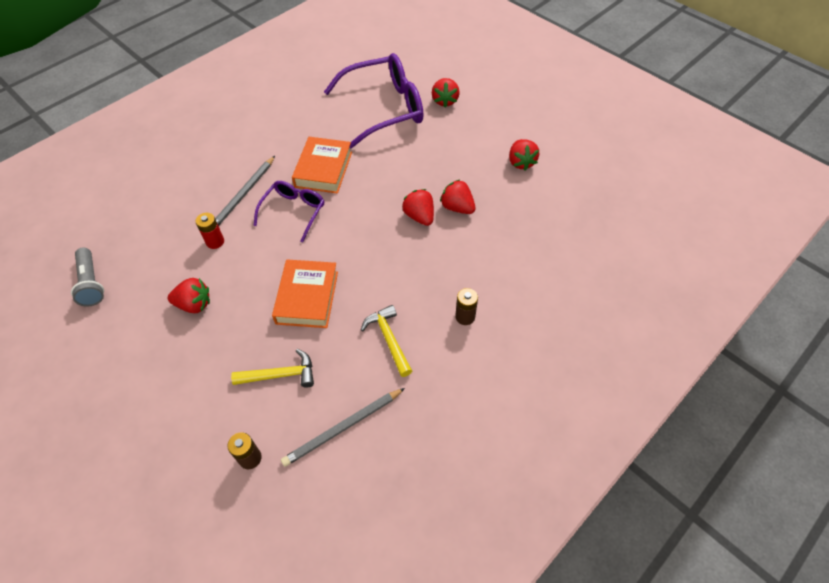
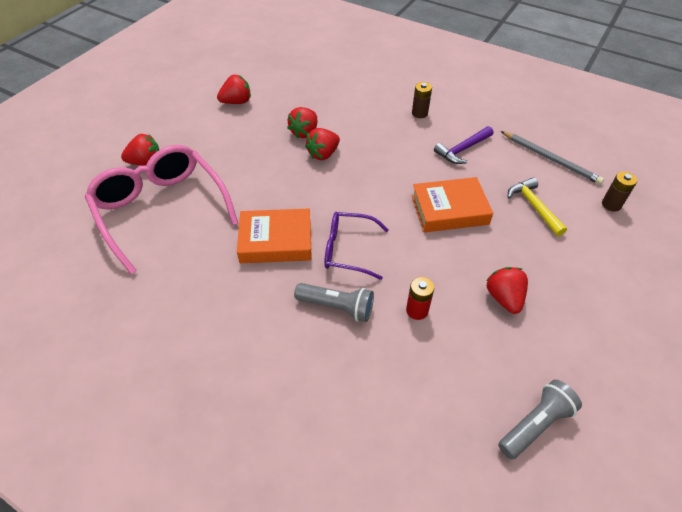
camera: 105 degrees left, 5 degrees down
grey pencil [215,156,275,226] -> grey flashlight [294,283,374,322]
purple glasses [324,53,424,148] -> pink glasses [85,145,239,274]
yellow hammer [361,305,412,377] -> purple hammer [434,126,493,164]

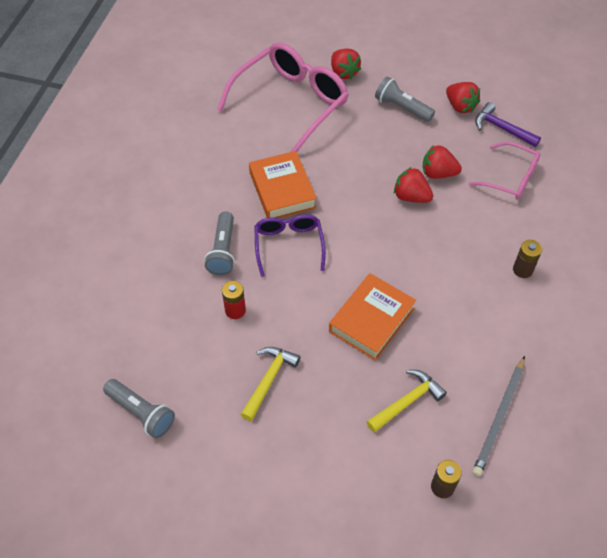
camera: 75 degrees right, 5 degrees up
orange book [411,177,493,232] -> orange book turned 60 degrees clockwise [329,273,416,361]
purple hammer [434,126,493,164] -> purple hammer moved to [475,102,541,147]
red strawberry [486,267,528,314] -> yellow hammer [241,347,301,421]
none -> grey flashlight [375,76,435,122]
none -> pink glasses [469,142,540,200]

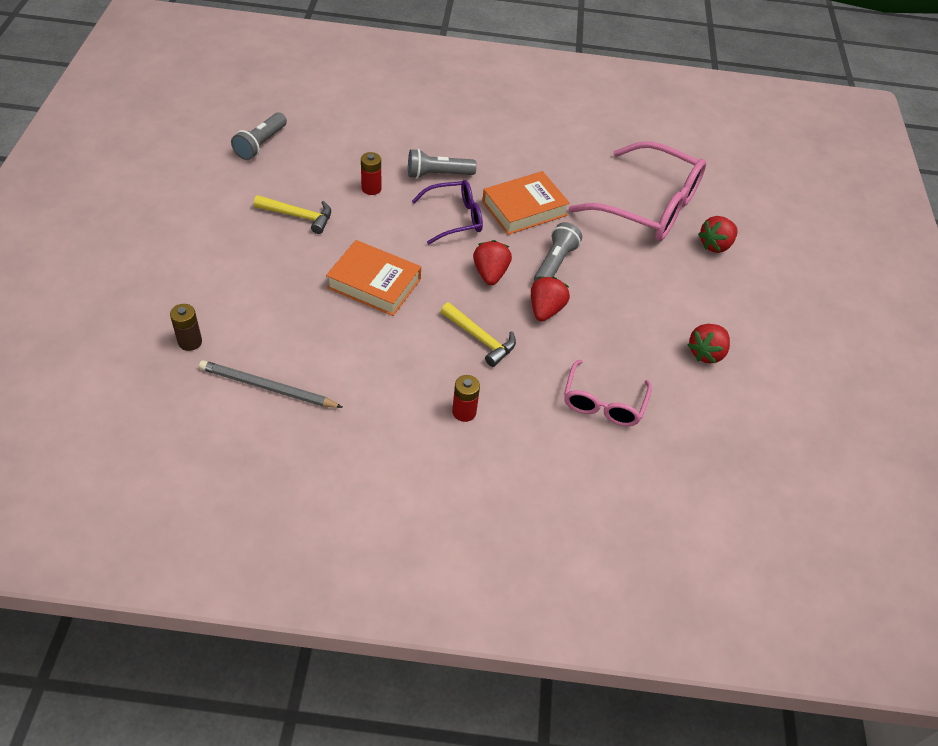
camera: 75 degrees right, 5 degrees down
yellow hammer [366,370,447,432] -> yellow hammer moved to [441,302,516,367]
grey flashlight [375,76,435,122] -> grey flashlight moved to [534,222,582,282]
red strawberry [423,145,462,179] -> red strawberry moved to [473,240,512,285]
purple hammer [475,102,541,147] -> none
brown battery [513,240,542,278] -> red battery [452,375,480,422]

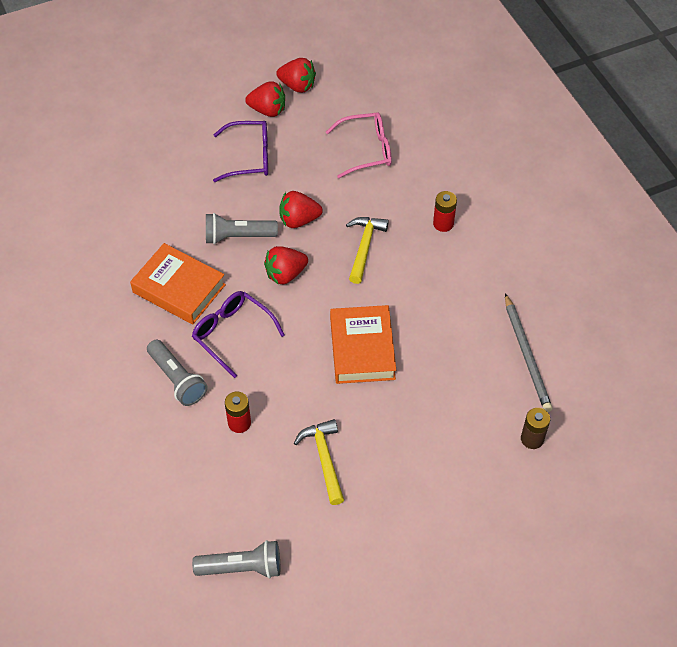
camera: 115 degrees left, 5 degrees up
pink glasses [569,141,706,241] -> none
red strawberry [698,216,738,253] -> red strawberry moved to [276,58,316,93]
none -> purple glasses [213,121,268,182]

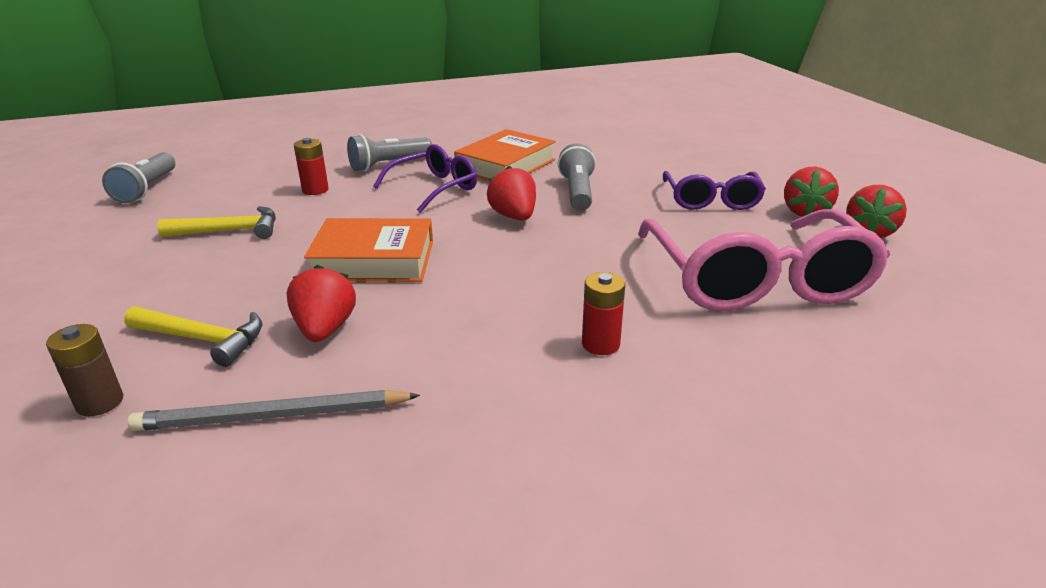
camera: 95 degrees right, 25 degrees down
red strawberry [279,191,323,228] -> red strawberry moved to [286,265,356,342]
pink glasses [326,112,392,178] -> pink glasses [638,209,890,311], size x1.80
yellow hammer [346,217,389,284] -> yellow hammer moved to [124,306,262,367]

